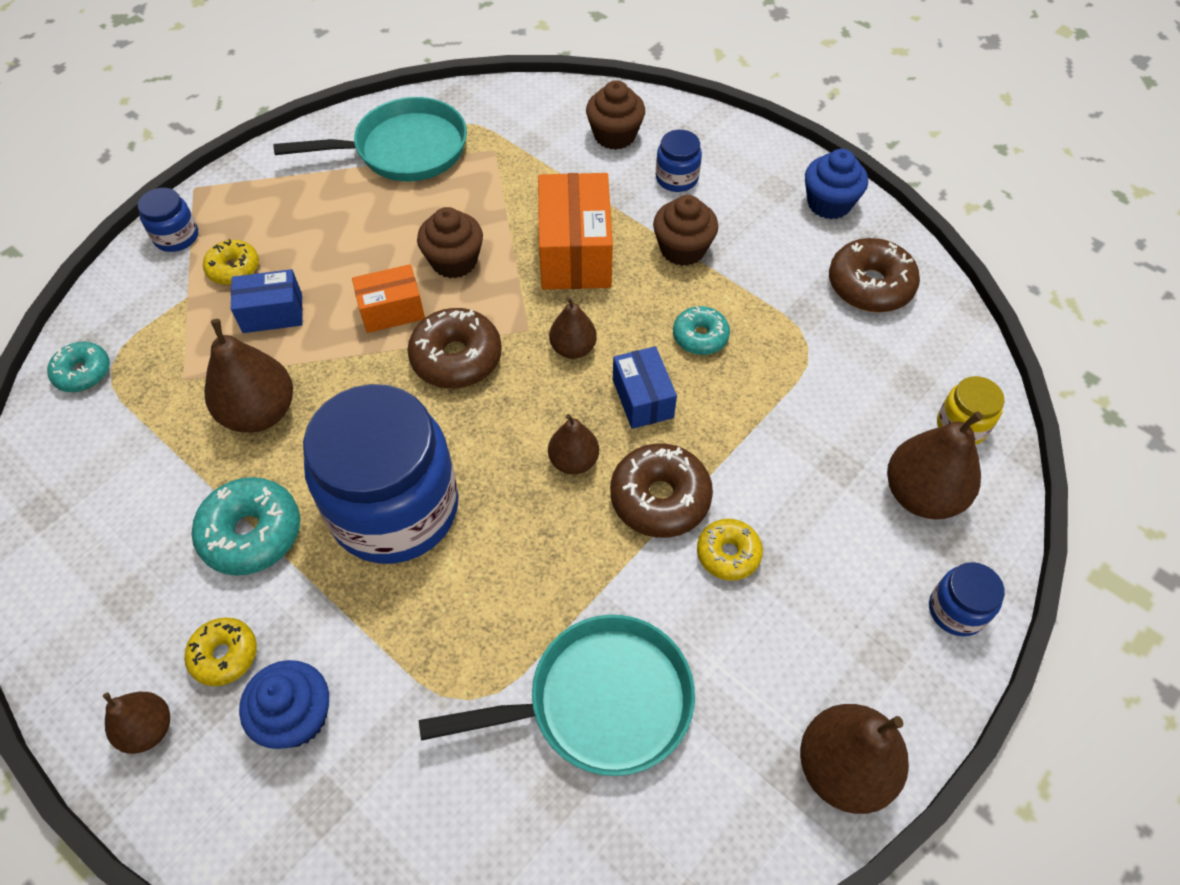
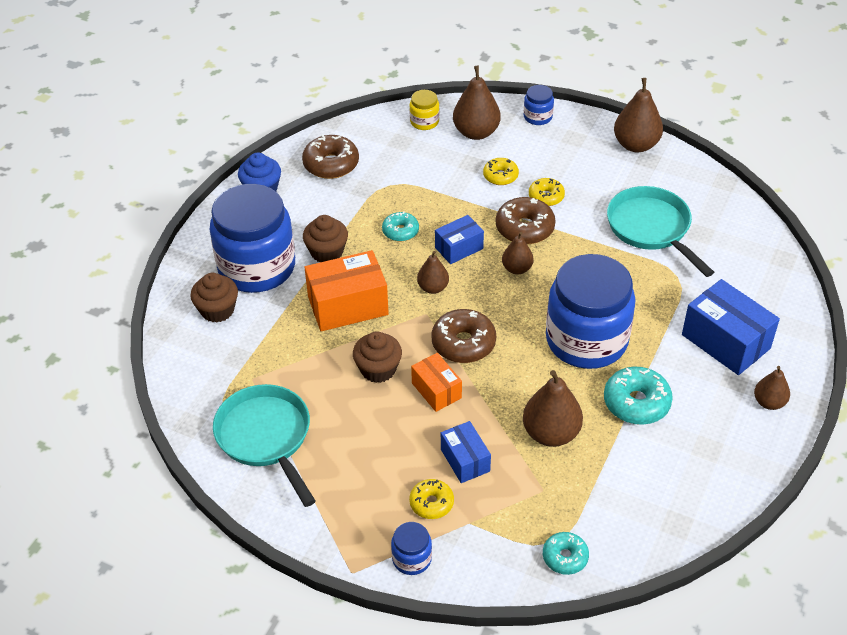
camera: 105 degrees left, 10 degrees down
yellow donut [184,618,257,686] -> yellow donut moved to [483,158,519,185]
blue cupcake [239,660,329,749] -> blue box [682,279,780,375]
blue jar [656,130,702,192] -> blue jar [210,184,295,293], size x2.39

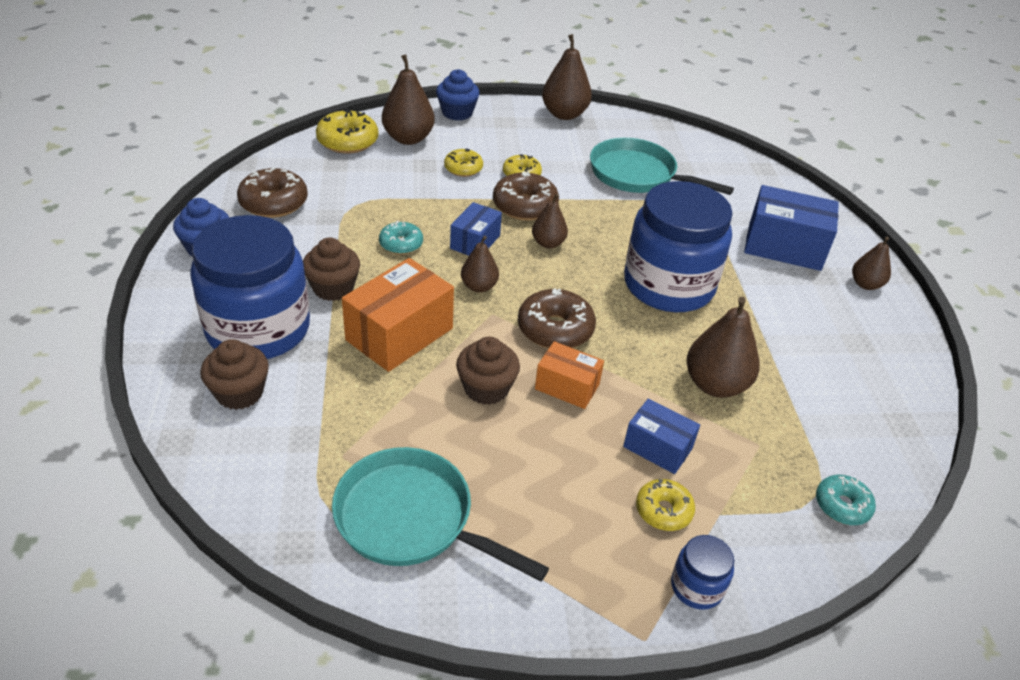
camera: 35 degrees left, 5 degrees down
yellow jar [410,90,439,130] -> yellow donut [316,110,378,154]
blue jar [524,85,554,125] -> blue cupcake [436,69,480,121]
turquoise donut [604,367,673,425] -> none

